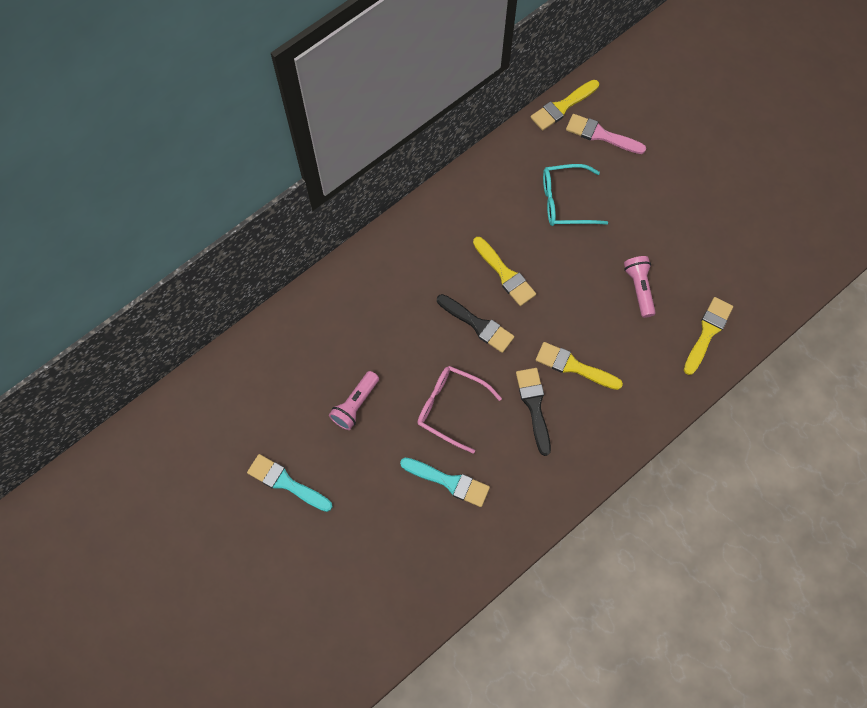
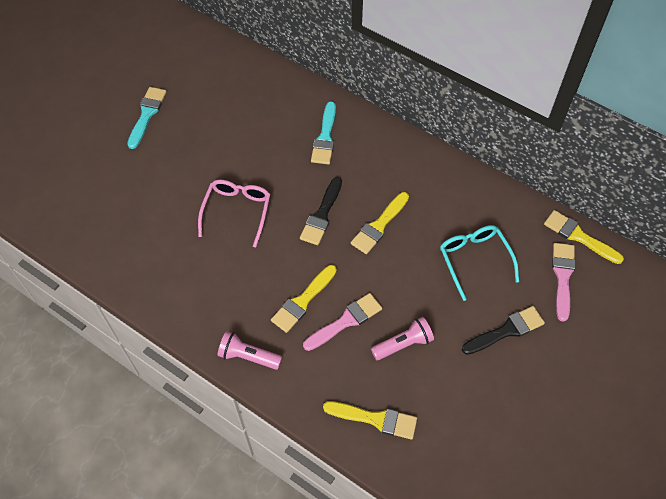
camera: 75 degrees right, 10 degrees down
pink flashlight [329,371,379,430] -> pink flashlight moved to [218,331,282,370]
turquoise brush [400,458,490,507] -> turquoise brush moved to [311,101,336,165]
black brush [516,368,551,456] -> black brush moved to [462,306,545,355]
yellow brush [536,342,623,390] -> yellow brush turned 150 degrees counterclockwise [271,265,337,333]
none -> pink brush [303,293,382,351]

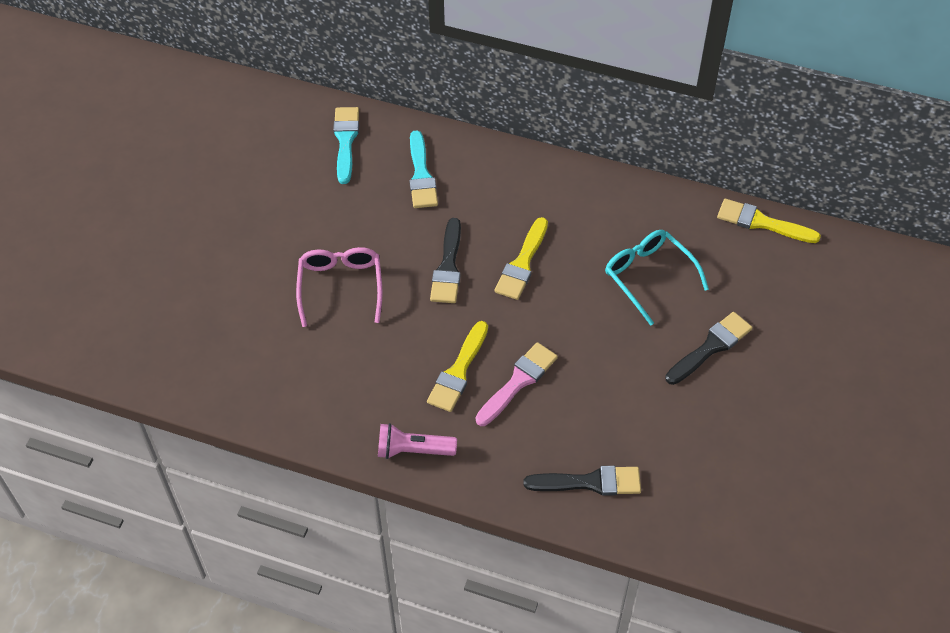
camera: 15 degrees left, 5 degrees down
turquoise brush [127,87,167,149] -> turquoise brush moved to [333,107,359,184]
yellow brush [323,401,417,440] -> black brush [524,466,641,496]
pink flashlight [371,317,434,360] -> none
pink brush [552,243,575,322] -> none

